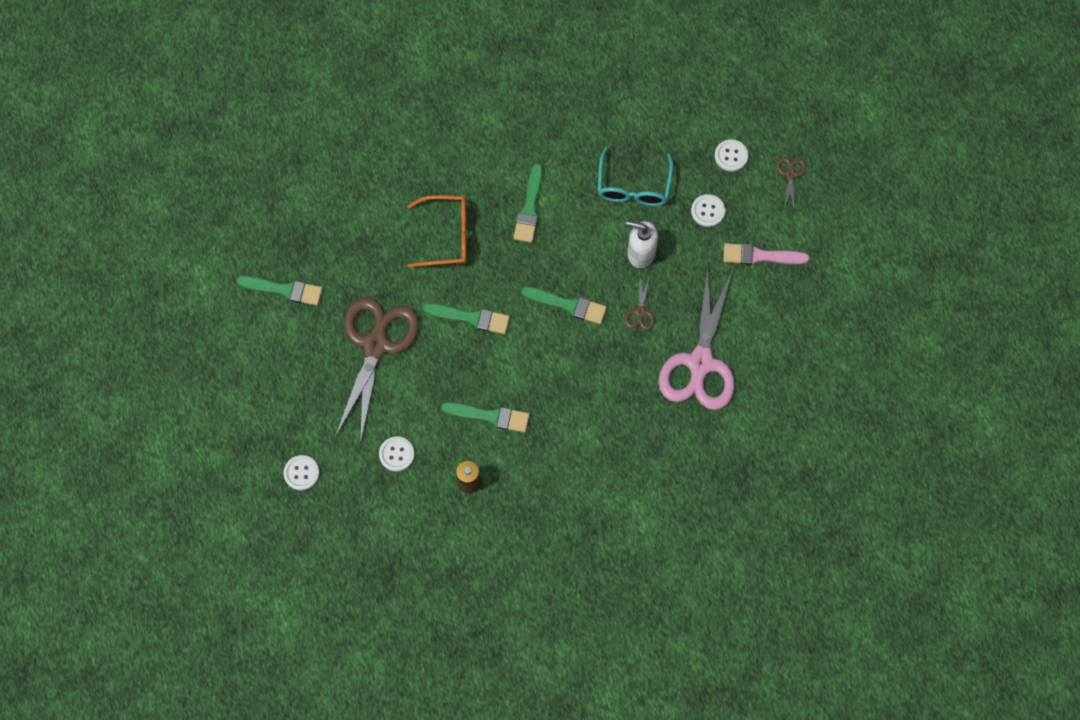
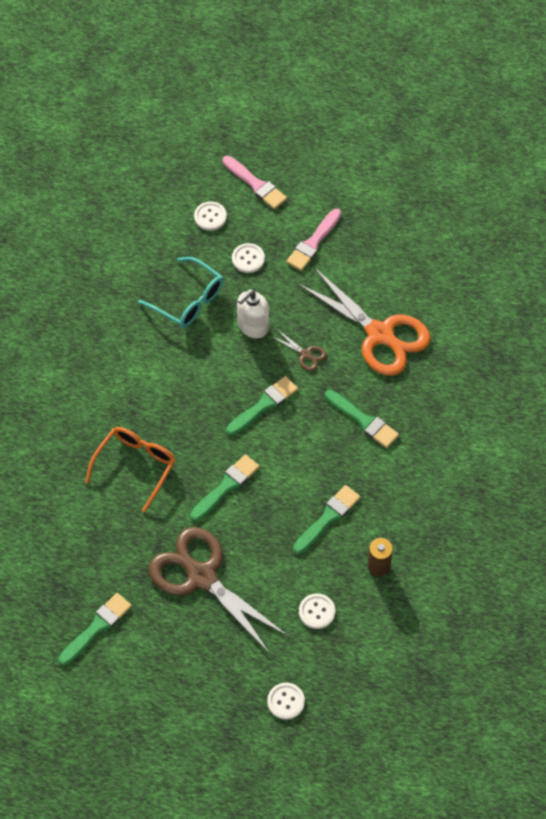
camera: 60 degrees left, 10 degrees down
green brush [513,164,543,243] -> green brush moved to [325,390,399,448]
pink scissors [659,267,735,410] -> orange scissors [298,267,431,376]
brown scissors [777,157,806,209] -> pink brush [222,156,287,209]

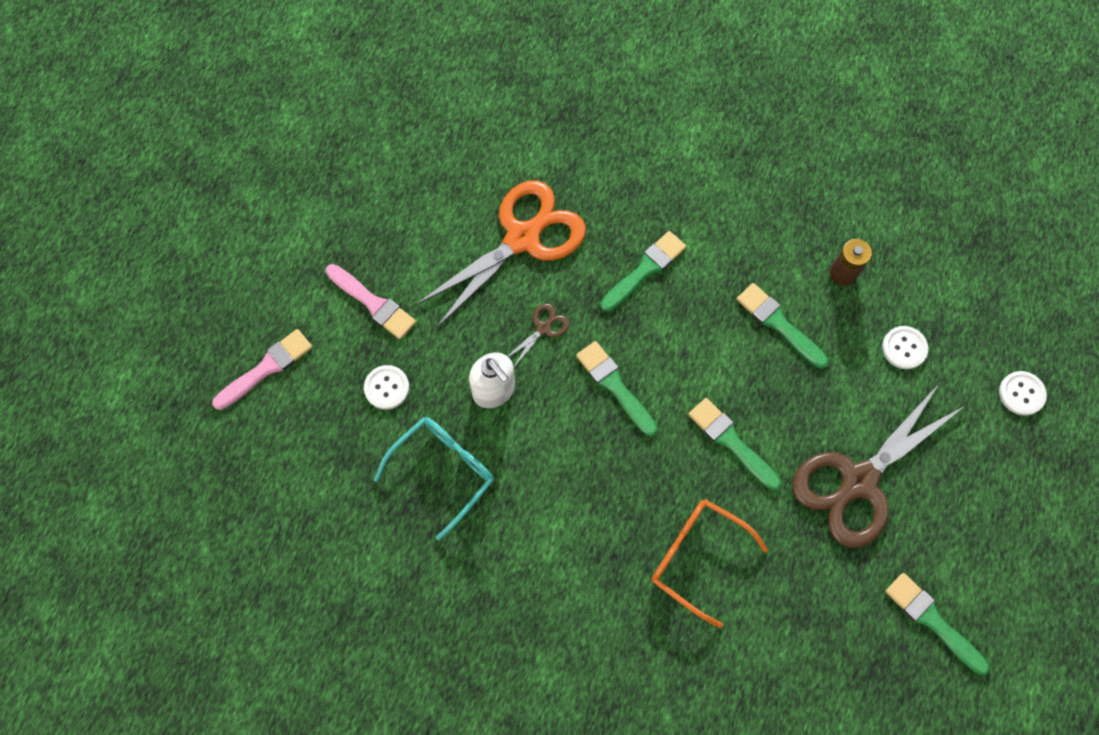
camera: 85 degrees left, 10 degrees up
white button [194,202,227,231] -> none

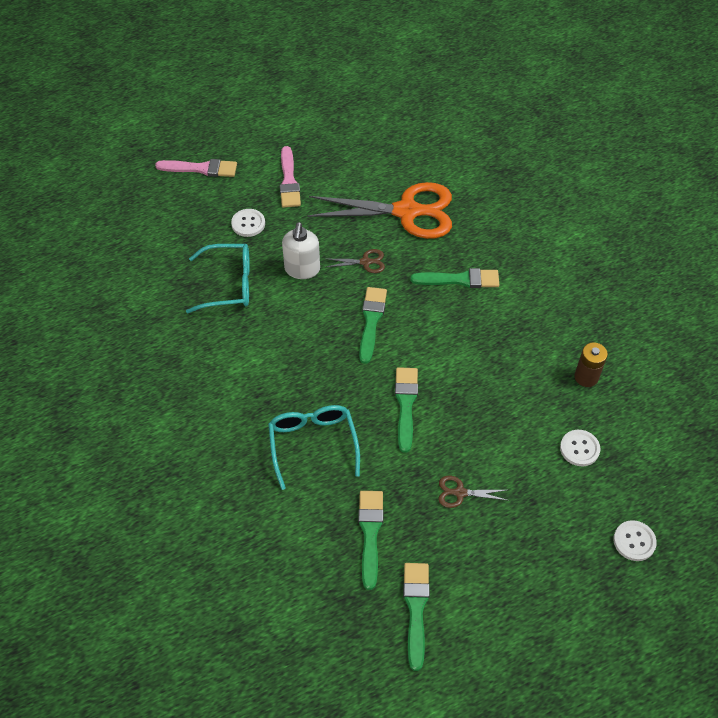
camera: 45 degrees right, 15 degrees down
orange glasses [652,499,768,628] -> turquoise glasses [268,405,360,490]
green brush [737,283,828,368] -> green brush moved to [358,491,384,590]
brown scissors [792,384,965,548] -> brown scissors [438,476,509,508], size x0.40

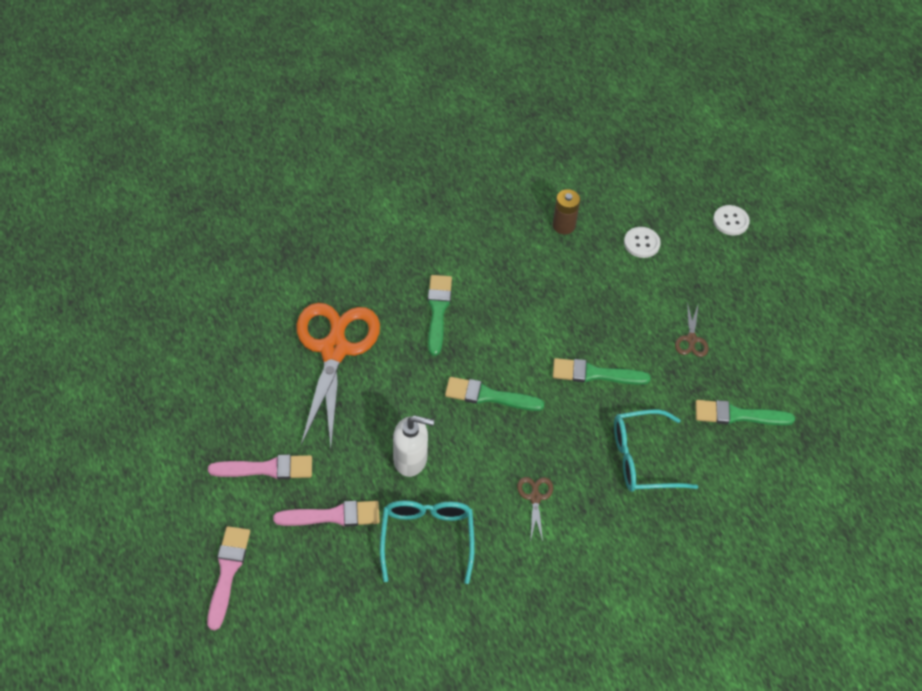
camera: 90 degrees left, 0 degrees up
white button [231,209,265,237] -> pink brush [273,501,380,527]
brown scissors [327,249,385,273] -> brown scissors moved to [517,477,553,542]
green brush [403,563,430,671] -> none

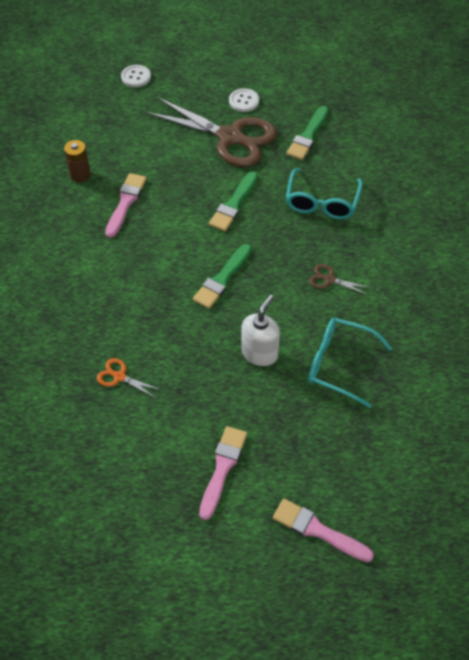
camera: 65 degrees left, 0 degrees up
pink brush [273,501,380,527] -> pink brush moved to [105,173,147,238]
orange scissors [296,303,380,447] -> orange scissors [97,358,161,398], size x0.40
green brush [428,275,452,356] -> none
white button [624,227,661,258] -> white button moved to [229,88,259,112]
brown scissors [675,302,708,357] -> brown scissors [145,97,277,167], size x2.48

